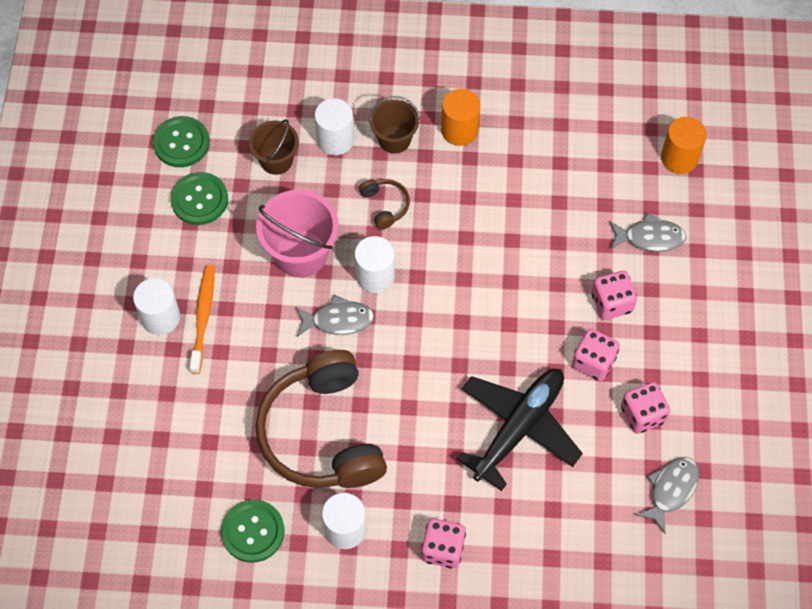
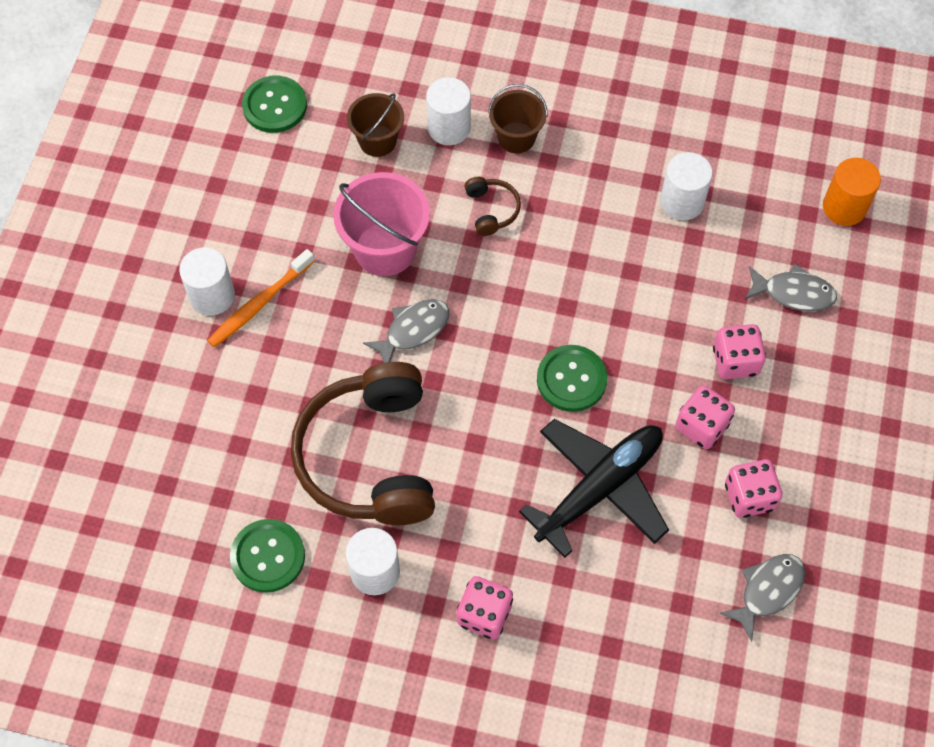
camera: 10 degrees right, 0 degrees up
green button [170,172,228,225] -> green button moved to [537,345,607,412]
orange toothbrush [190,265,215,374] -> orange toothbrush turned 150 degrees counterclockwise [207,249,315,347]
grey fish [296,295,374,337] -> grey fish turned 45 degrees counterclockwise [363,299,449,363]
white cylinder [355,236,395,293] -> white cylinder moved to [660,152,713,220]
orange cylinder [441,89,480,146] -> none

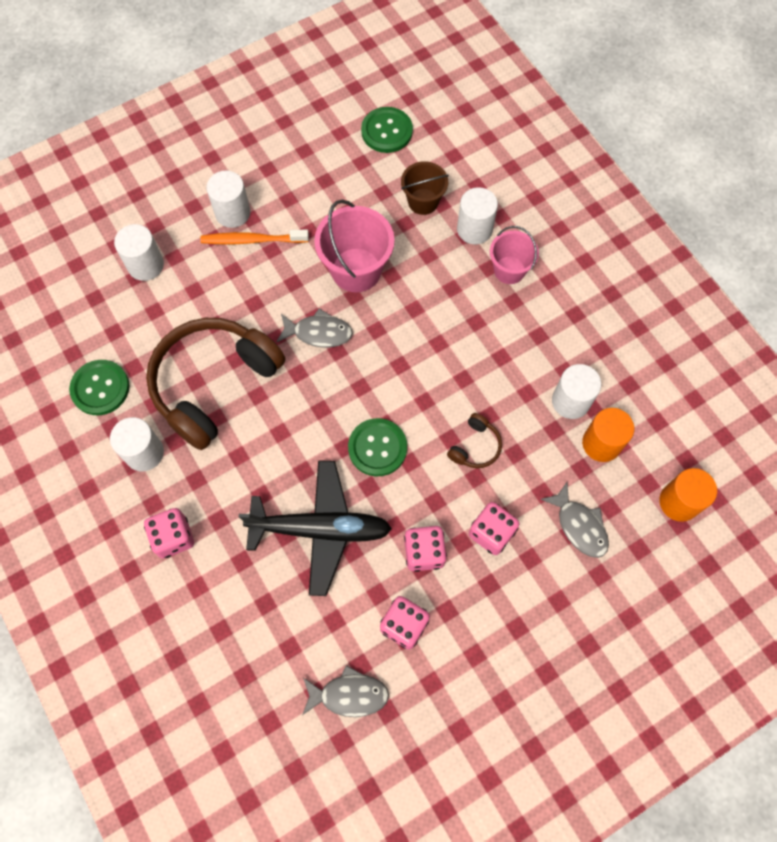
camera: 45 degrees right, 5 degrees up
brown headphones [464,177,521,236] -> brown headphones moved to [447,413,502,468]
brown bucket [488,84,548,153] -> pink bucket [490,226,539,284]
none -> white cylinder [114,224,164,281]
none -> orange cylinder [582,408,634,462]

